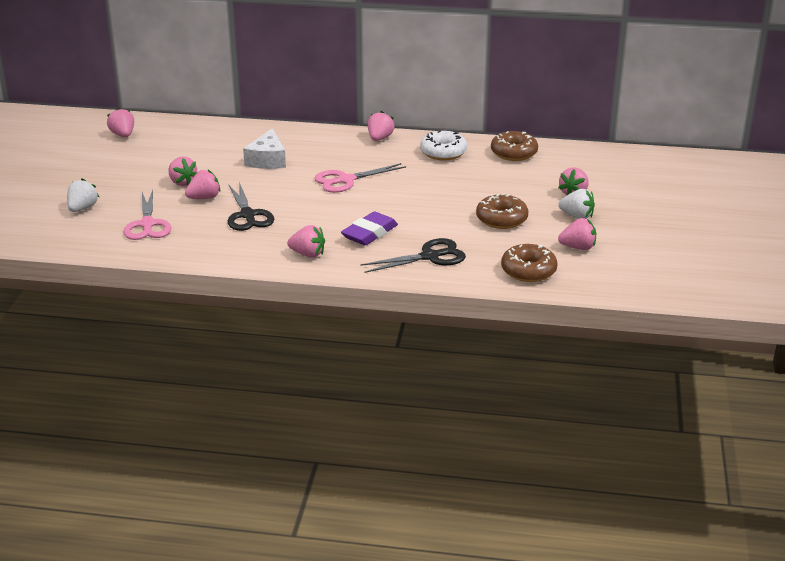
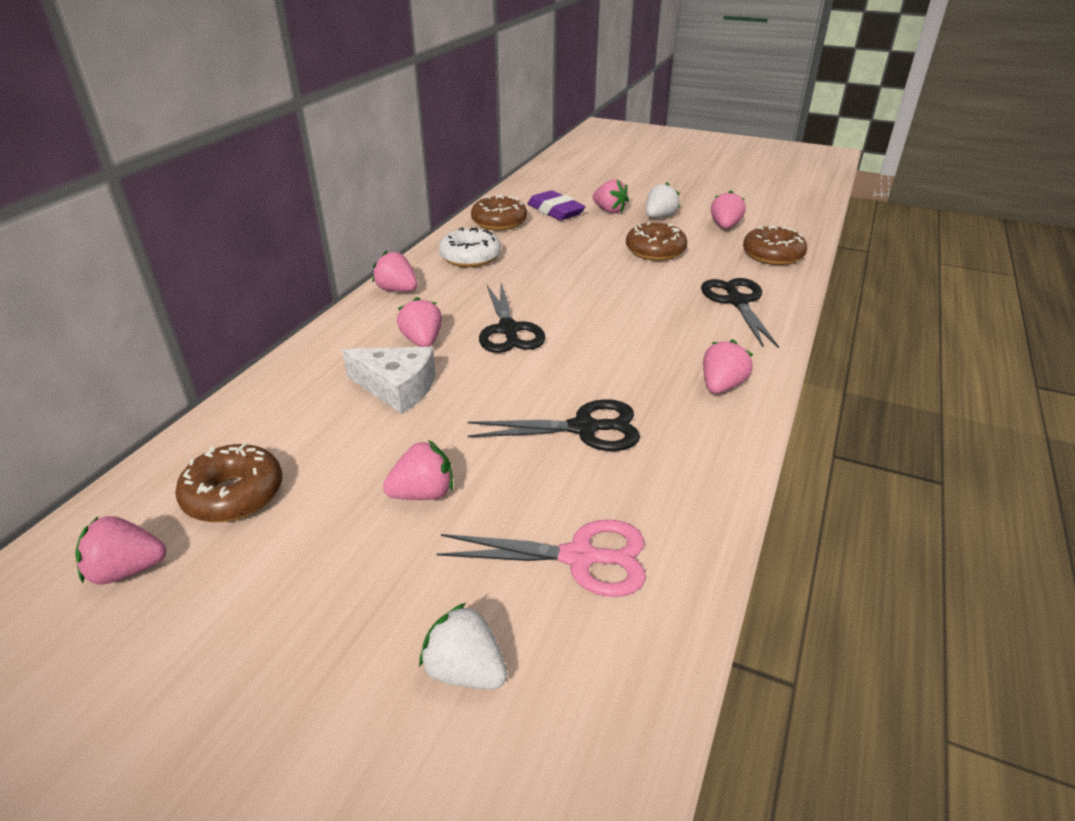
camera: 75 degrees left, 5 degrees up
pink strawberry [185,170,220,199] -> pink strawberry moved to [397,297,442,347]
pink scissors [314,163,406,193] -> black scissors [479,283,545,353]
purple eraser [341,212,398,245] -> purple eraser moved to [527,190,586,220]
none -> brown donut [175,443,282,522]

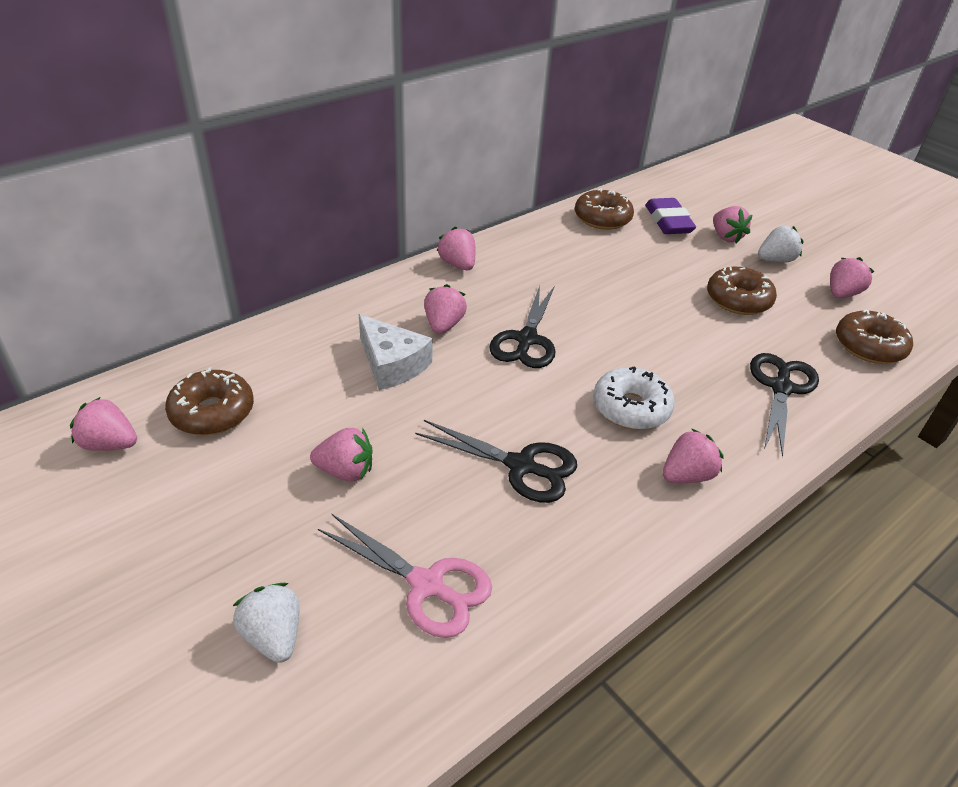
camera: 25 degrees right, 5 degrees up
white donut [439,227,501,267] -> white donut moved to [593,366,675,430]

